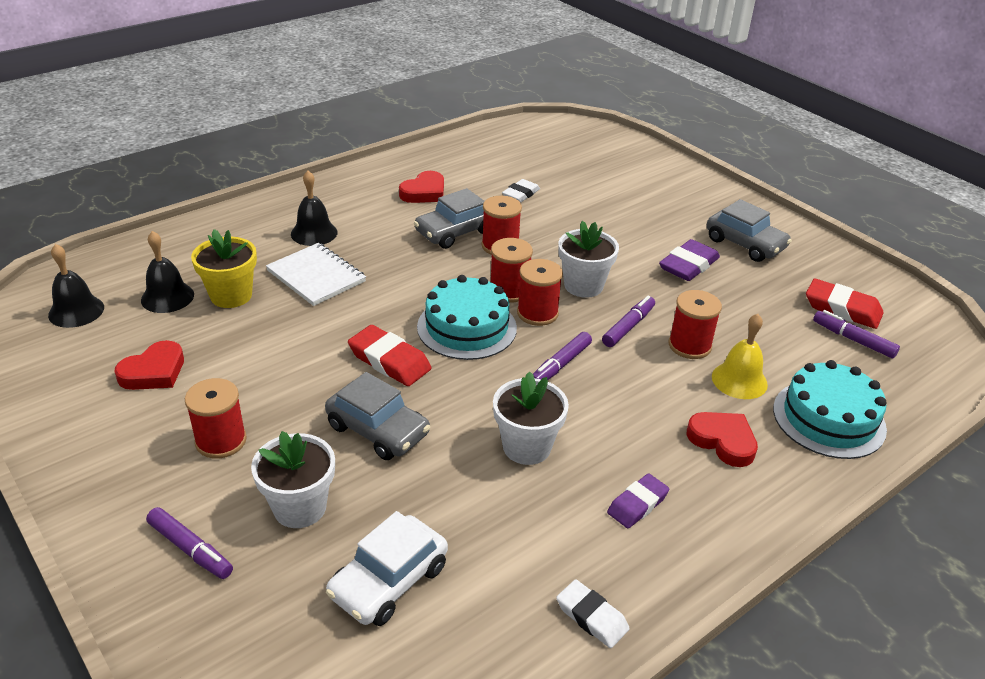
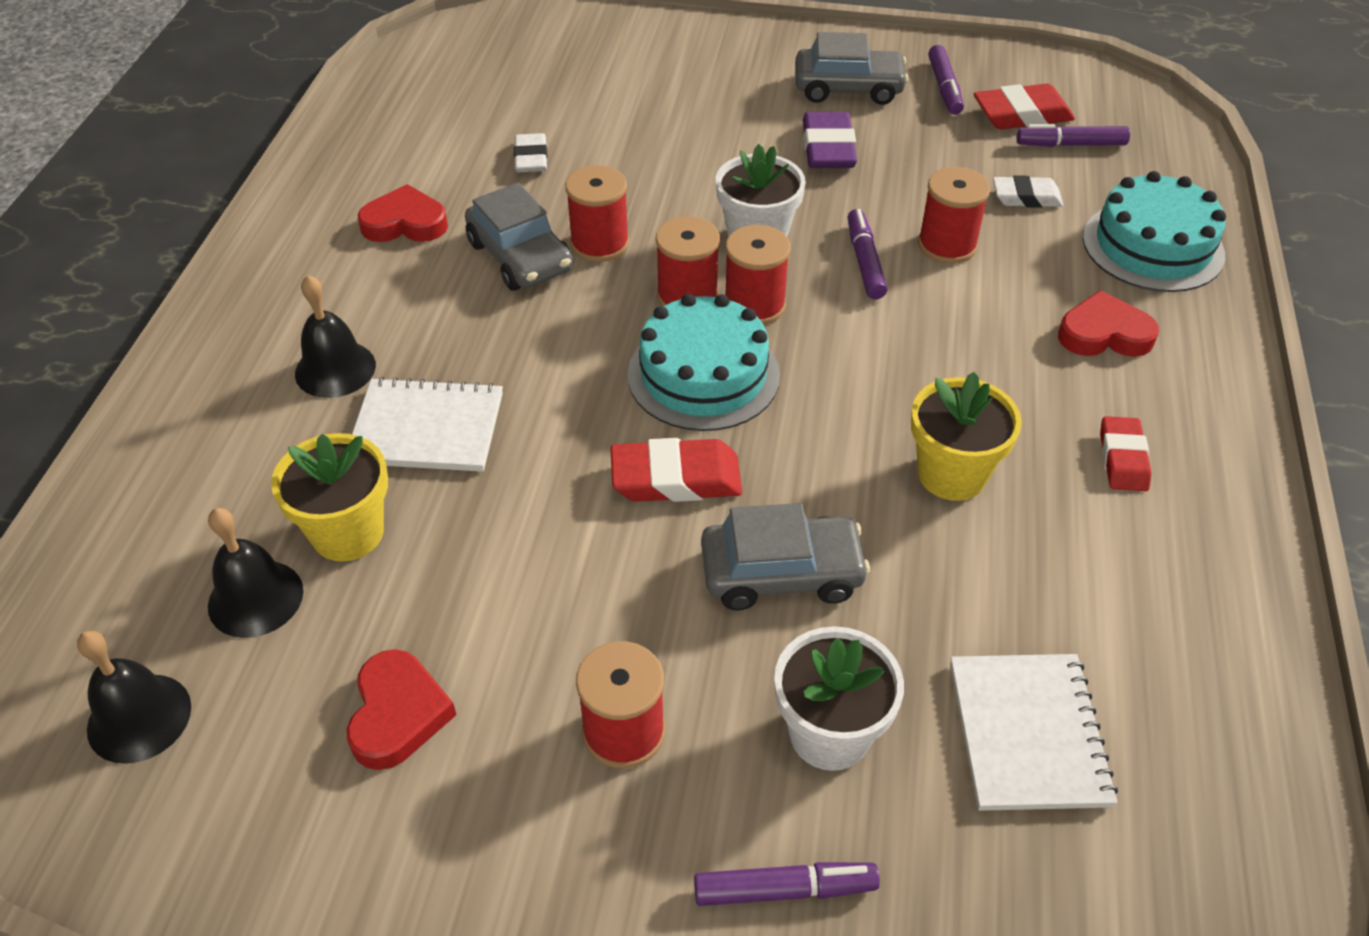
camera: 40 degrees left, 10 degrees up
white car [326,511,448,626] -> white notebook [950,654,1118,811]
red heart [399,171,444,203] -> red heart turned 90 degrees counterclockwise [358,184,448,242]
grey car [414,188,485,249] -> grey car turned 45 degrees counterclockwise [465,182,573,291]
white flower pot [493,371,569,465] -> yellow flower pot [911,372,1022,501]
purple marker [533,332,592,380] -> purple marker moved to [928,45,964,115]
white eraser [556,579,630,648] -> white eraser moved to [993,175,1063,208]
purple eraser [607,473,669,528] -> red eraser [1100,416,1152,491]
yellow bell [712,314,768,399] -> none

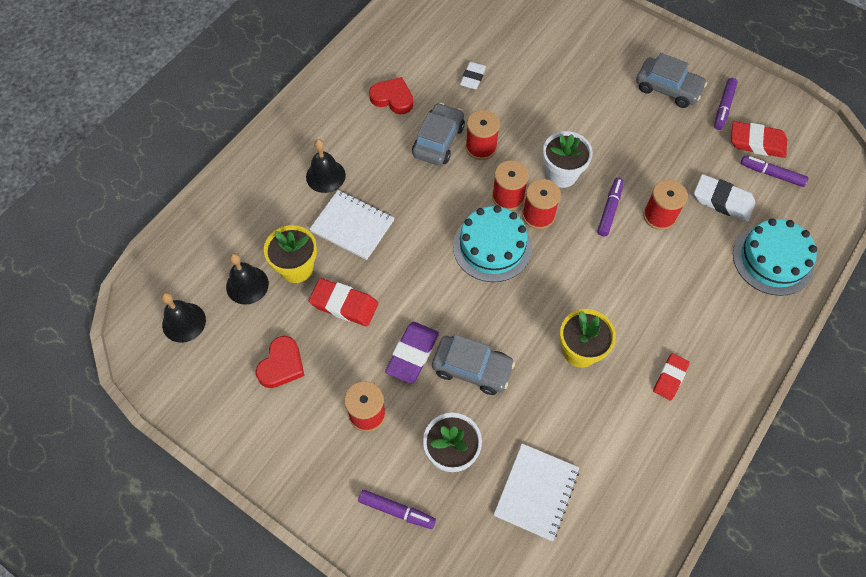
camera: 25 degrees right, 15 degrees up
grey car [465,182,573,291] -> grey car turned 150 degrees counterclockwise [412,103,465,165]
red eraser [610,438,742,502] -> red eraser moved to [309,278,378,326]
purple eraser [803,112,857,168] -> purple eraser moved to [385,322,439,384]
white eraser [993,175,1063,208] -> white eraser [694,174,756,222], size x1.50
red heart [1058,290,1159,357] -> none

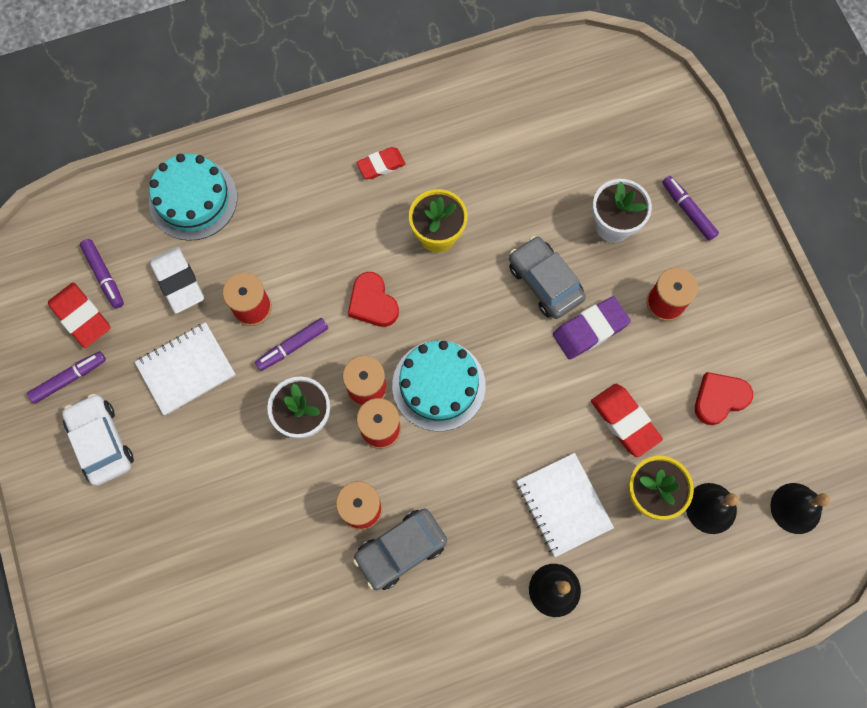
camera: 145 degrees left, 10 degrees up
red heart [369,77,413,114] -> red heart moved to [348,272,399,327]
white eraser [460,62,486,89] -> none
white notebook [494,444,579,541] -> white notebook moved to [135,322,235,415]
grey car [636,53,707,108] -> white car [62,394,134,486]

